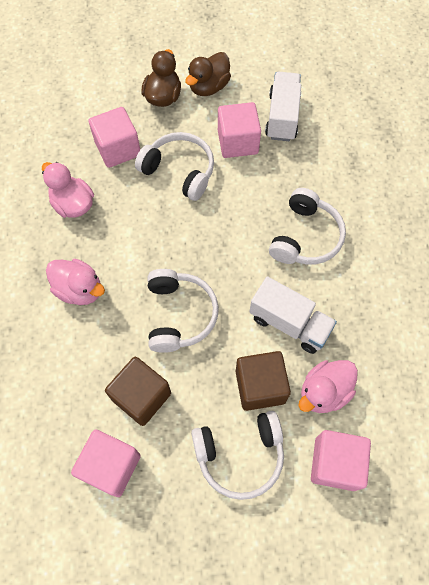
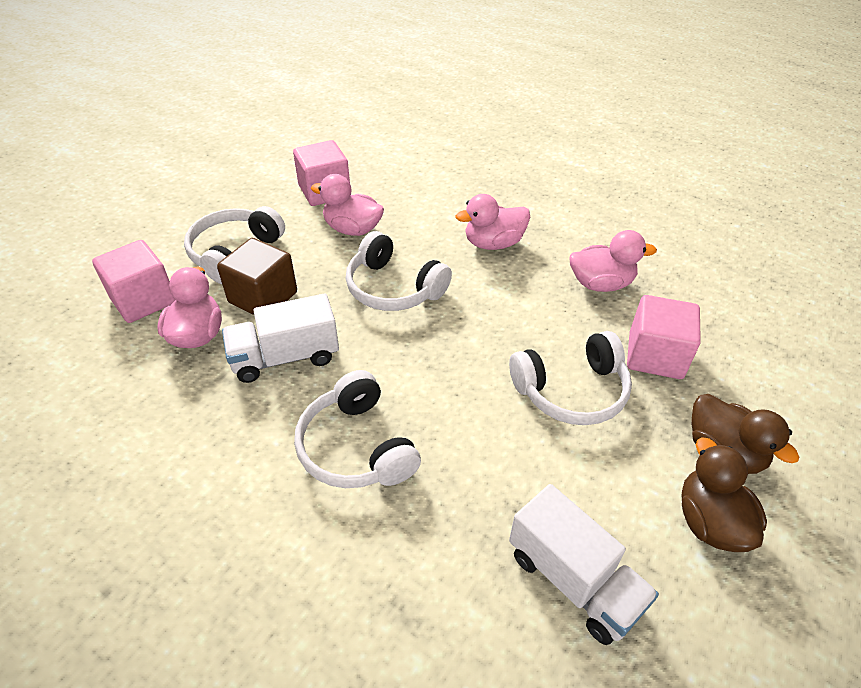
camera: 130 degrees right, 20 degrees down
brown cube [105,357,171,426] -> pink duck [311,174,384,236]
pink cube [218,102,261,158] -> none

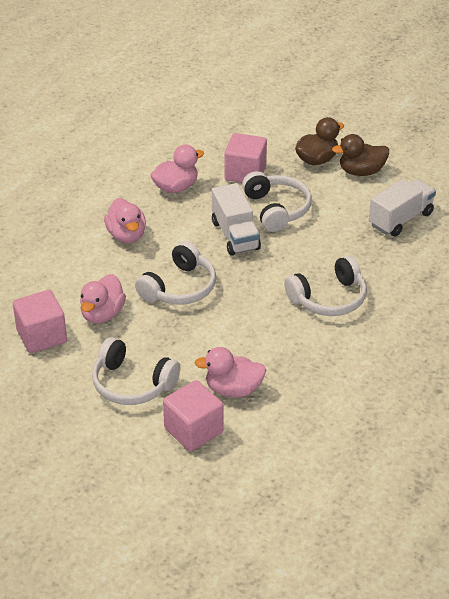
camera: 90 degrees left, 5 degrees down
brown cube [217,238,297,315] -> none
white truck [222,294,339,383] -> white truck moved to [212,183,261,256]
pink duck [570,230,657,292] -> pink duck turned 60 degrees clockwise [151,145,204,193]

